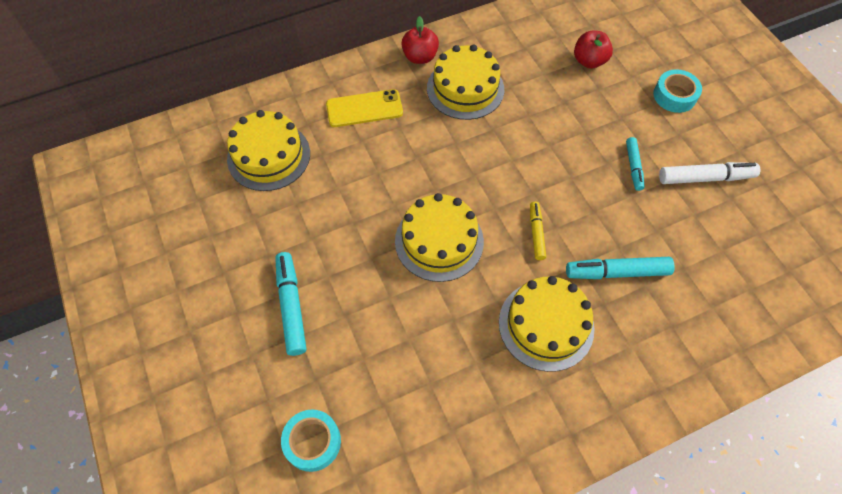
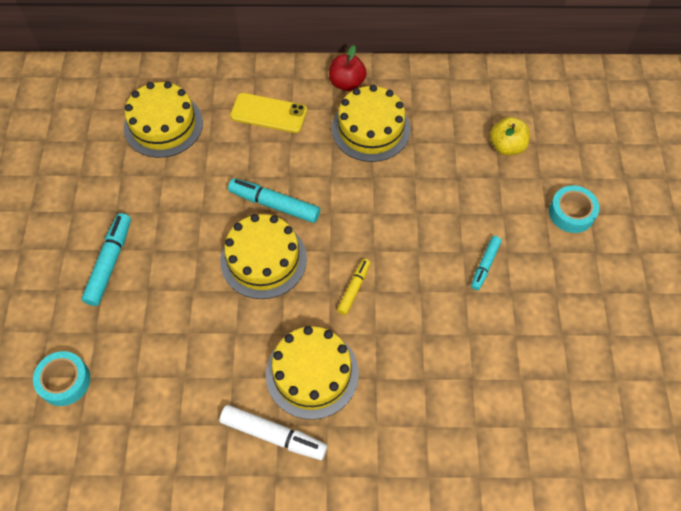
camera: 25 degrees right, 0 degrees up
turquoise marker [566,257,675,279] -> turquoise marker moved to [228,178,320,223]
red apple [574,31,613,69] -> yellow apple [490,117,530,155]
white marker [659,162,760,184] -> white marker moved to [219,405,327,460]

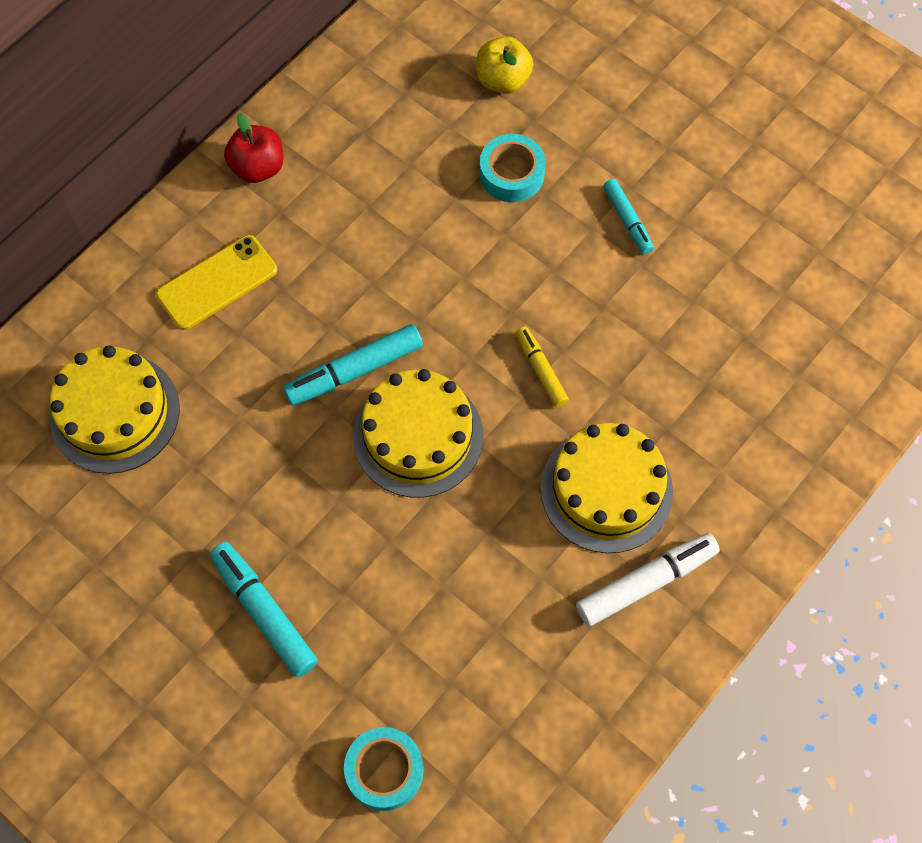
camera: 50 degrees left, 5 degrees up
yellow cake [332,85,410,162] -> none
turquoise tape [549,185,599,233] -> turquoise tape moved to [480,134,546,202]

